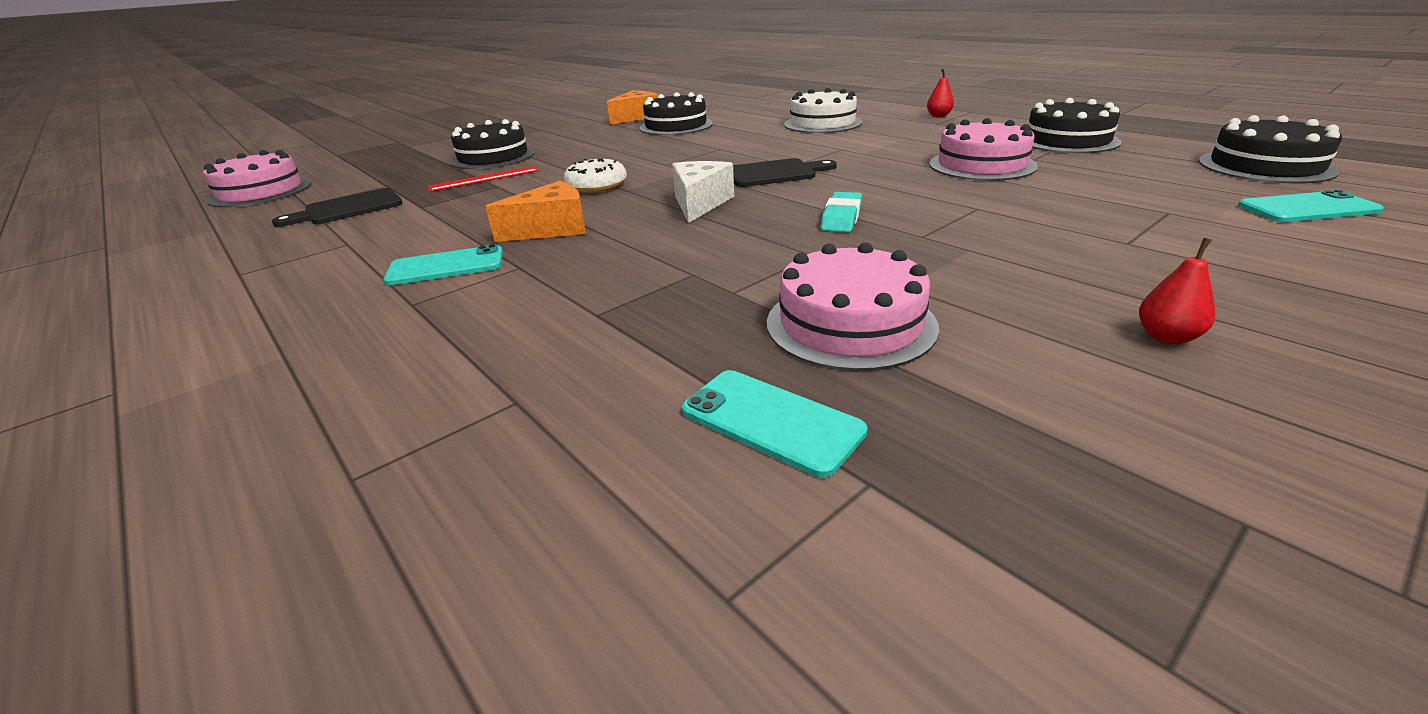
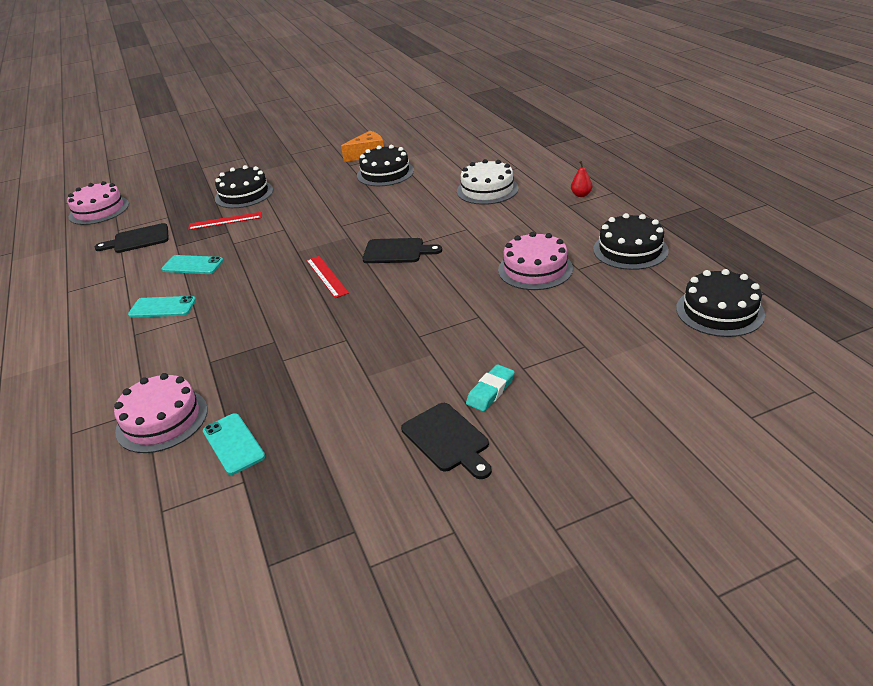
camera: 20 degrees right, 5 degrees up
orange cheese [485,181,586,242] -> none
white donut [564,158,627,193] -> none
white cheese [672,161,734,223] -> red ruler [306,256,349,298]
pink cake [767,242,939,371] -> pink cake moved to [114,373,208,453]
turquoise eraser [821,192,862,232] -> turquoise eraser moved to [466,364,515,411]
red pear [1139,238,1215,344] -> black cutting board [401,403,492,479]
turquoise phone [1238,190,1384,222] -> turquoise phone moved to [162,255,223,274]

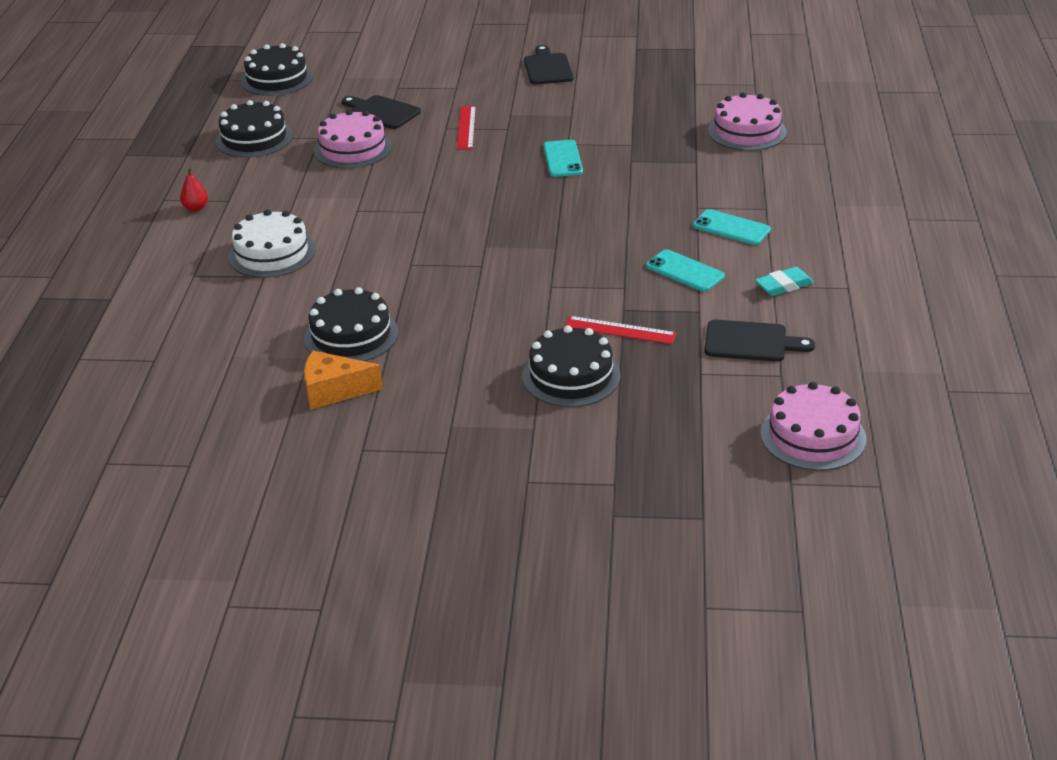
camera: 155 degrees left, 0 degrees up
turquoise phone [203,413,265,475] -> turquoise phone moved to [543,140,583,177]
red ruler [306,256,349,298] -> red ruler moved to [457,106,476,150]
black cutting board [362,238,442,263] -> black cutting board moved to [342,95,421,129]
turquoise eraser [466,364,515,411] -> turquoise eraser moved to [755,267,814,296]

